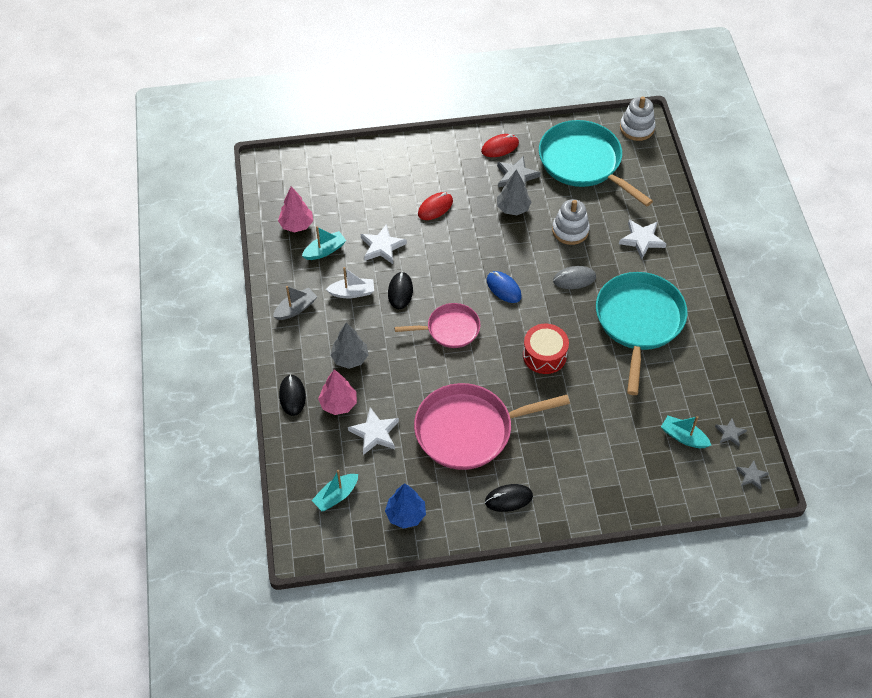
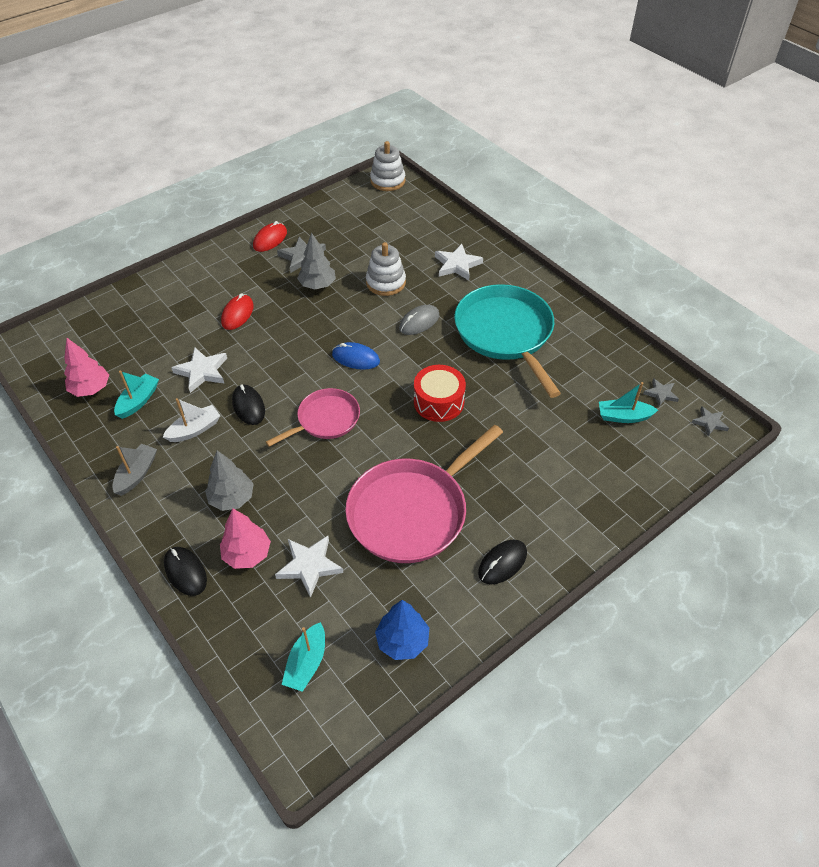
camera: 30 degrees left, 5 degrees down
turquoise pan [539,120,653,207] -> none

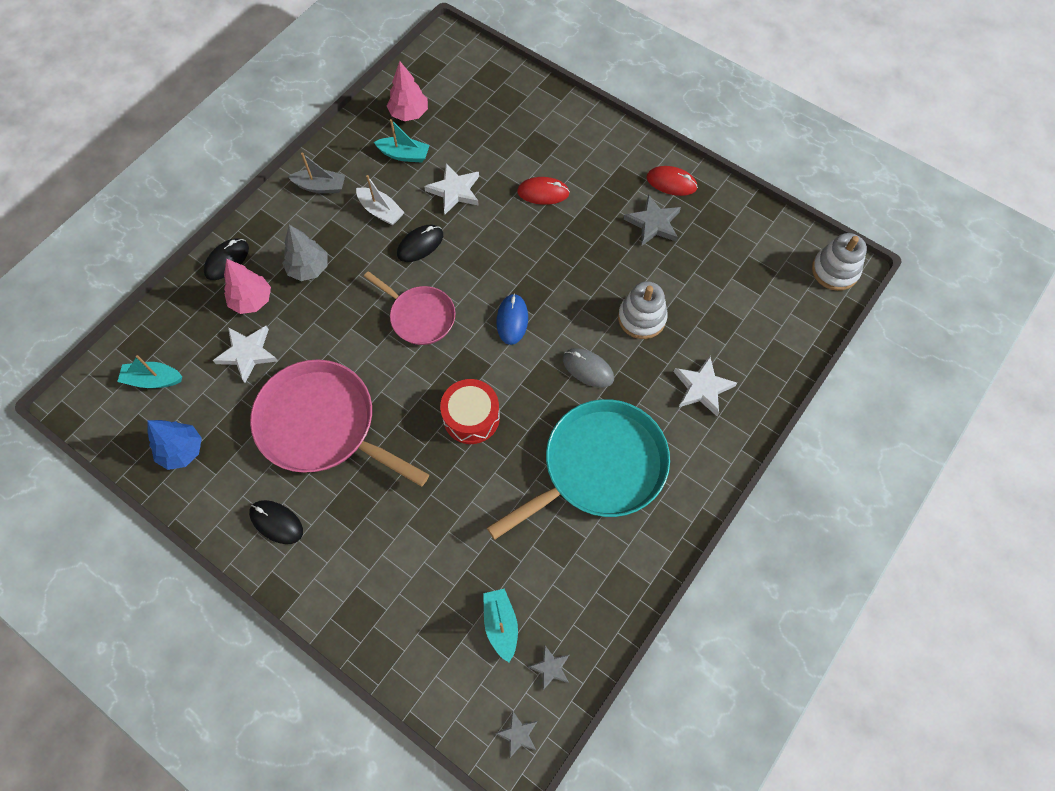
camera: 75 degrees right, 15 degrees up
grey tree [297,233,336,289] -> none

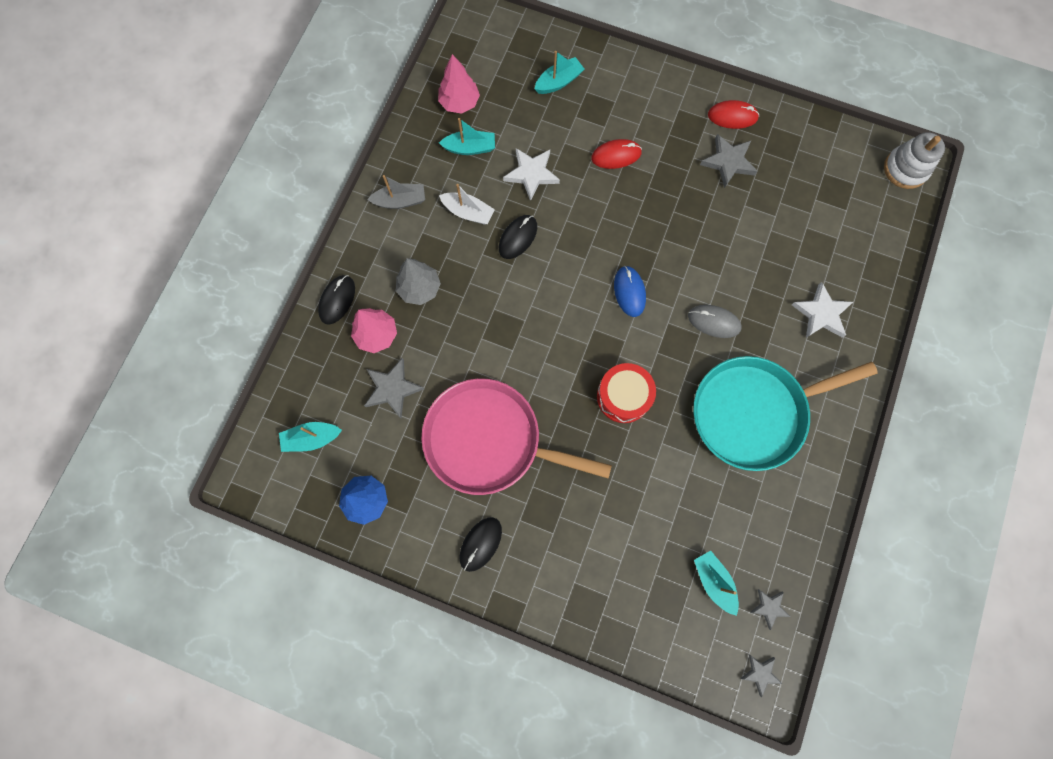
camera: 15 degrees left, 10 degrees up
white star [213,326,277,383] -> grey star [364,358,424,418]
black mouse [249,500,303,544] -> black mouse turned 75 degrees counterclockwise [459,517,502,572]
pink pan [364,271,455,345] -> none
turquoise pan [487,399,670,540] -> turquoise pan turned 150 degrees counterclockwise [693,356,878,471]
white stacking toy [618,281,668,339] -> none
none -> turquoise boat [534,51,584,94]

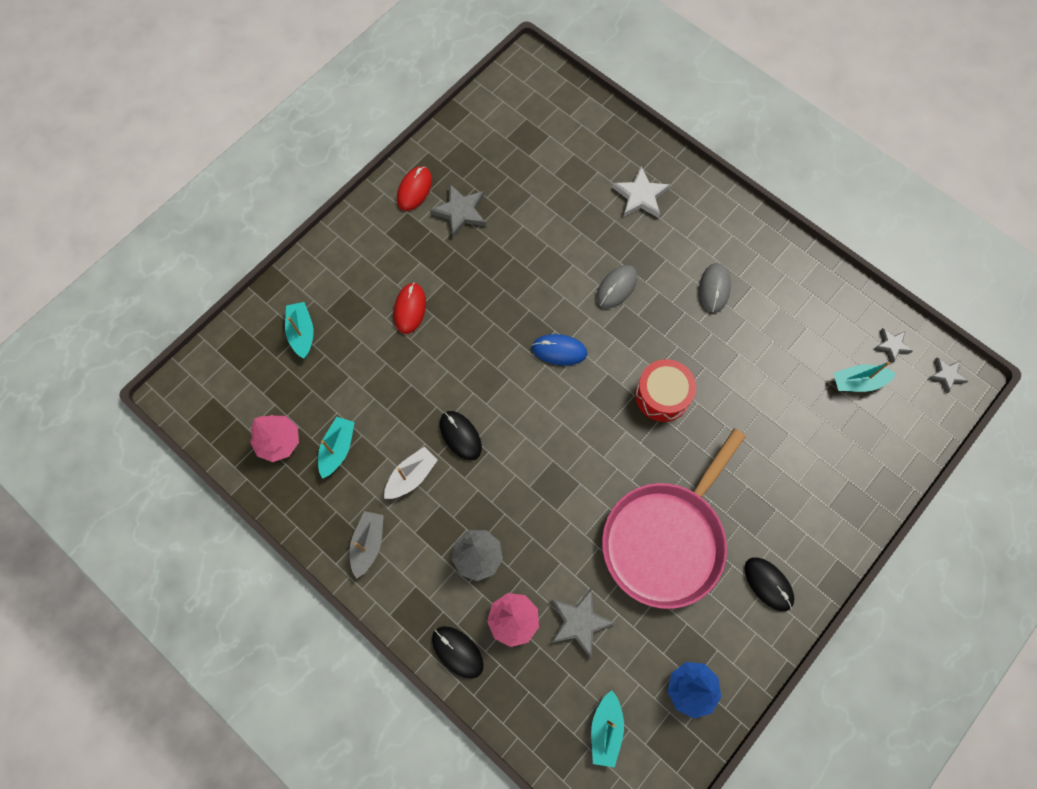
camera: 70 degrees left, 5 degrees down
white star [503,148,560,201] -> none
turquoise pan [693,356,878,471] -> grey mouse [699,263,731,313]
white stacking toy [884,132,945,189] -> none

